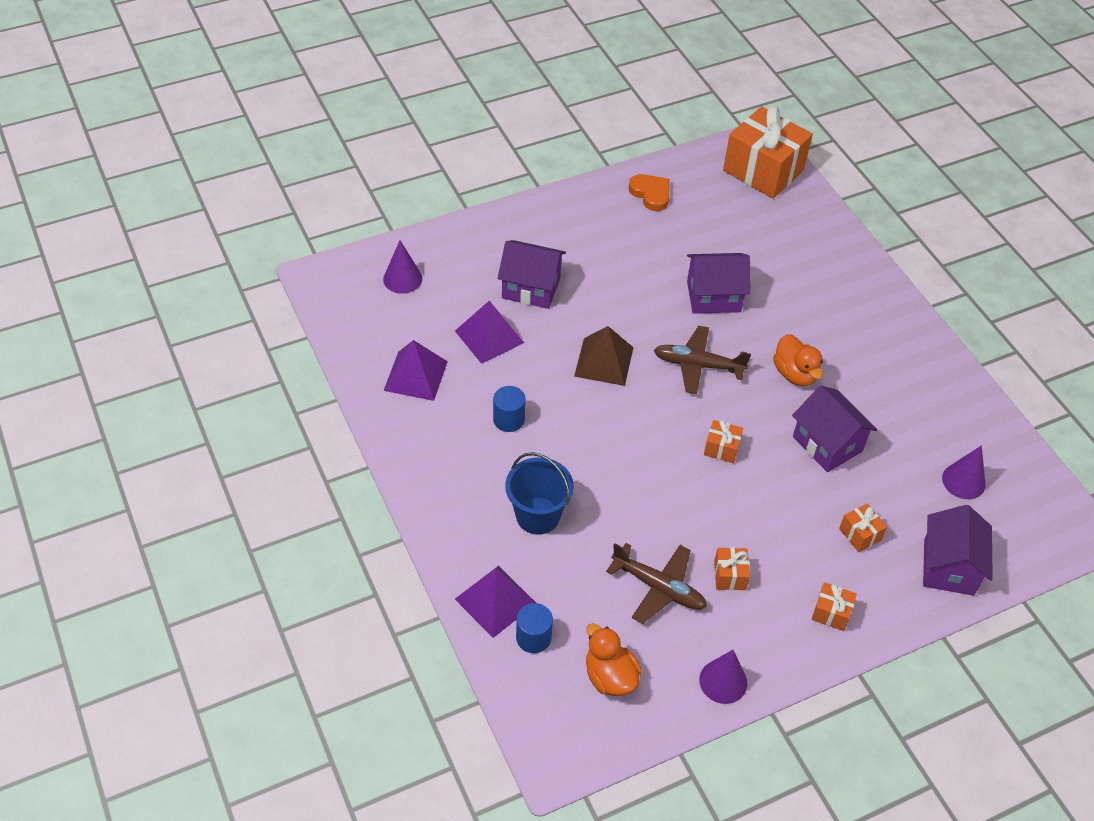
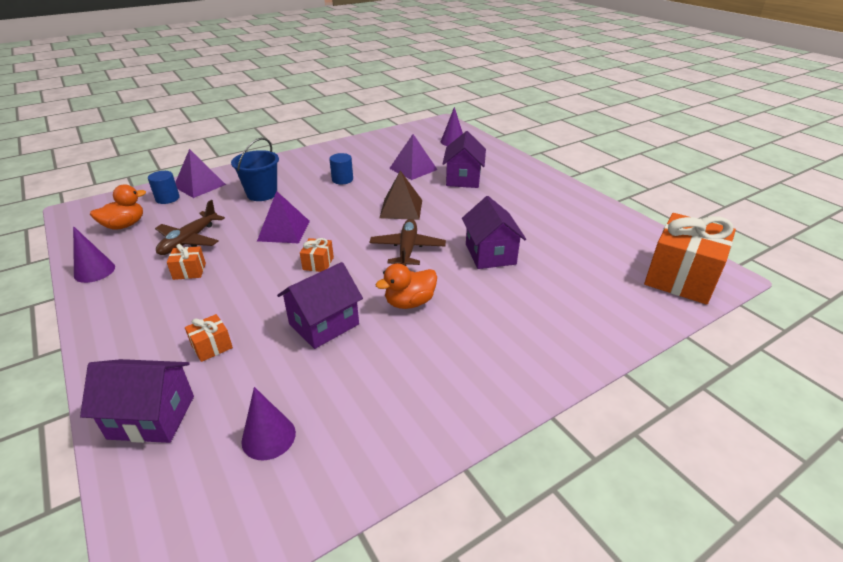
camera: 85 degrees right, 15 degrees down
purple pyramid [384,340,448,401] -> purple pyramid moved to [257,191,310,243]
orange heart [629,174,669,211] -> none
orange gift [812,582,857,631] -> none

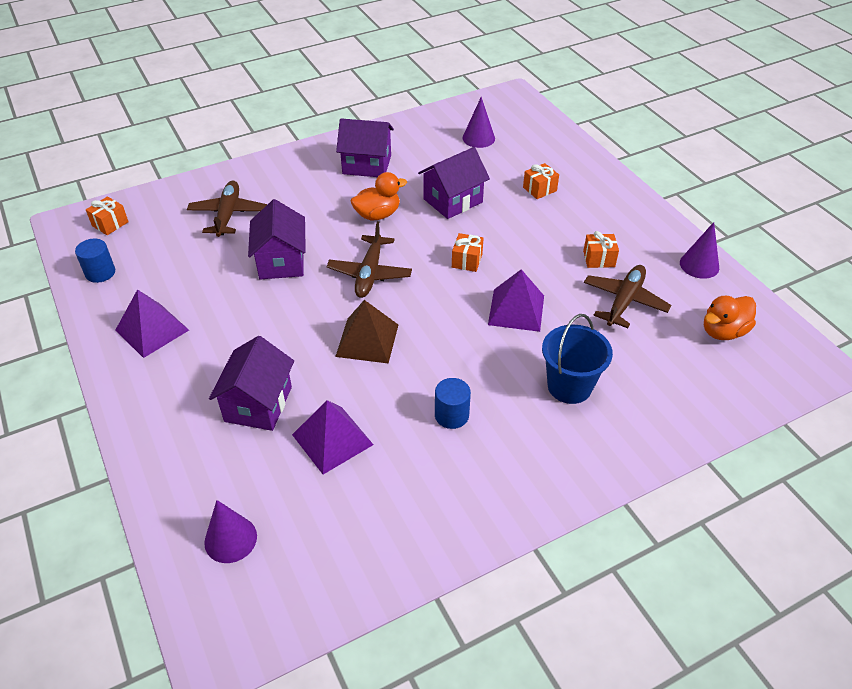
camera: 175 degrees left, 10 degrees up
purple house [80,359,194,443] -> purple house moved to [336,118,394,177]
blue cylinder [148,171,180,204] -> blue cylinder moved to [75,239,115,283]
purple pyramid [175,149,226,198] -> purple pyramid moved to [115,289,189,358]
orange gift [644,213,736,305] -> orange gift [86,196,129,235], size x0.43
none -> brown plane [187,181,267,237]

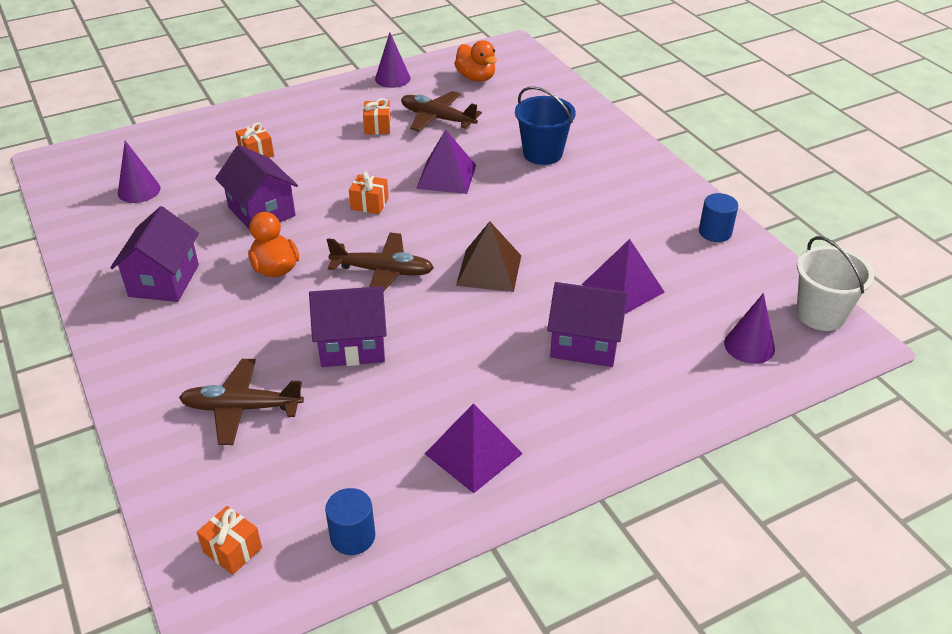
camera: 90 degrees left, 5 degrees down
blue cylinder [435,378,471,429] -> blue cylinder moved to [699,193,738,242]
none -> white bucket [796,236,874,331]

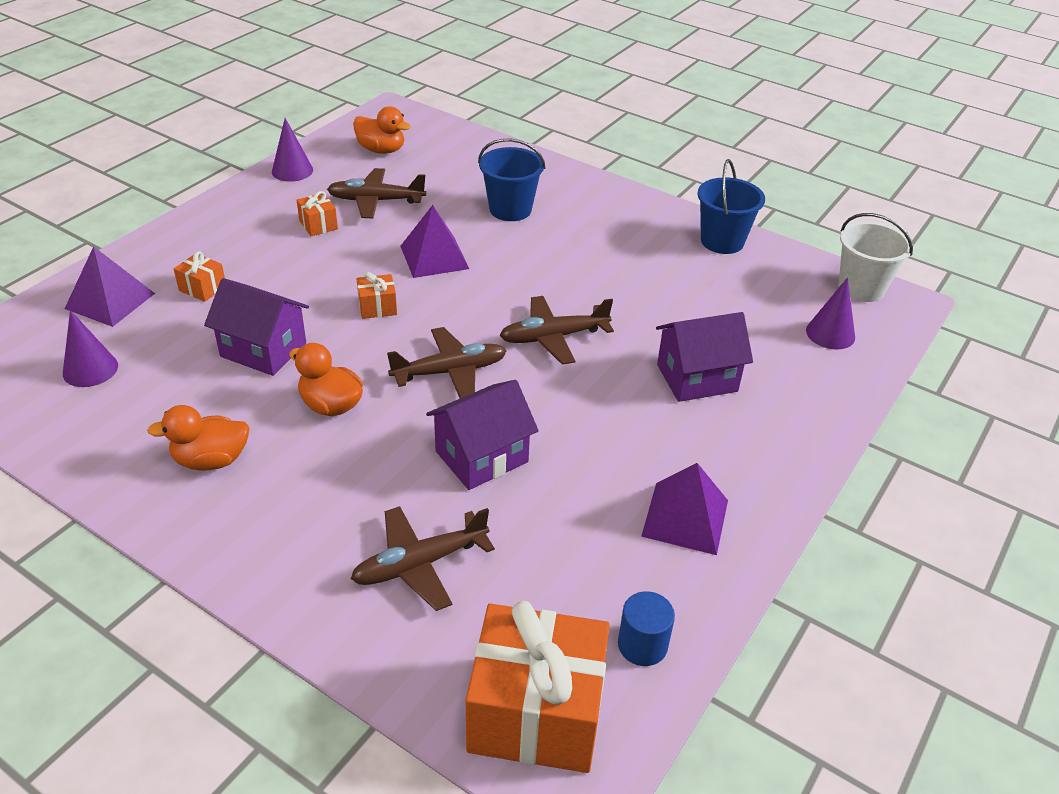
camera: 30 degrees left, 0 degrees up
purple house [110,206,199,302] -> orange duck [147,405,250,471]
orange gift [197,506,262,575] -> orange gift [466,601,610,773], size x2.35
brown pyramid [456,221,521,292] -> brown plane [500,296,614,365]
purple pyramid [582,239,665,314] -> purple pyramid moved to [65,246,155,327]
blue cylinder [699,193,738,242] -> blue bucket [697,159,765,254]

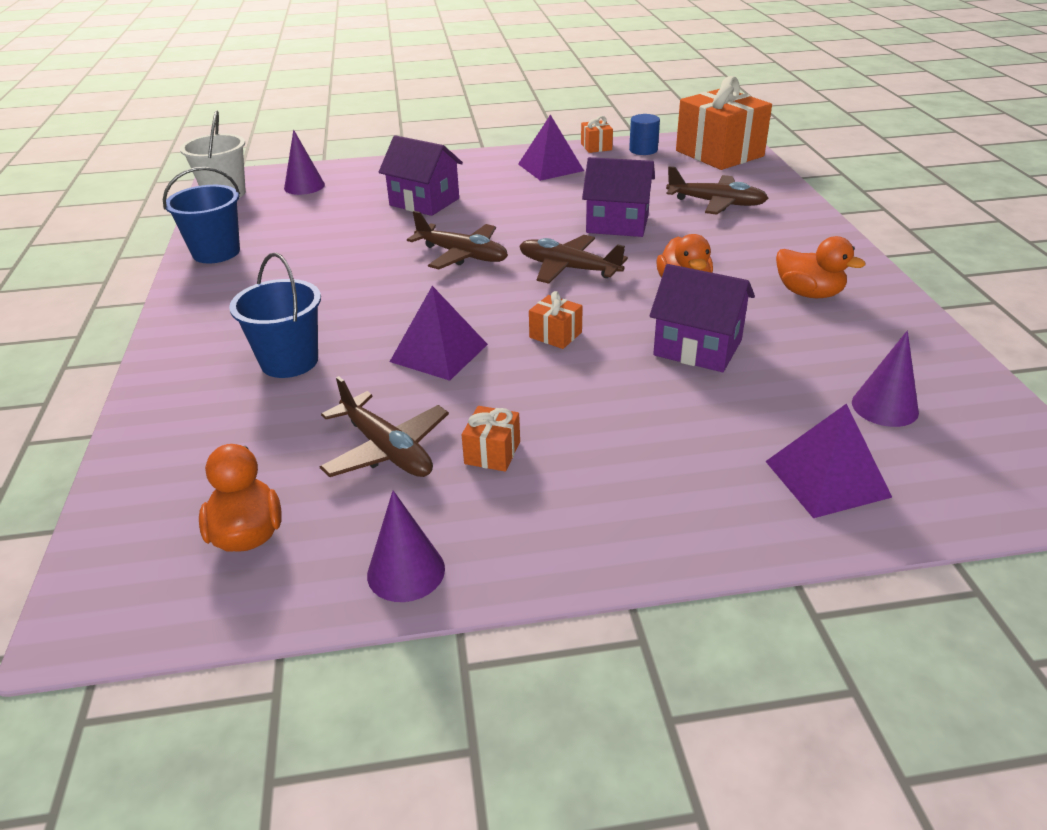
camera: 130 degrees left, 5 degrees down
orange gift [174,251,225,302] -> orange gift moved to [581,116,613,153]
purple house [204,278,309,376] -> purple house turned 45 degrees counterclockwise [649,264,755,372]

